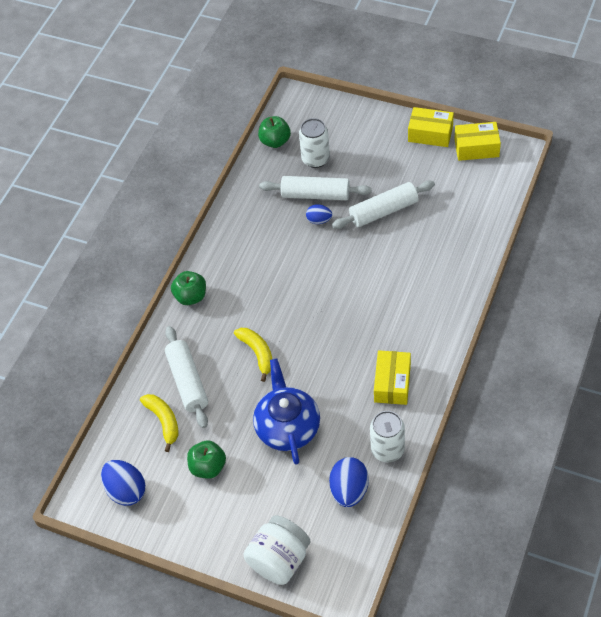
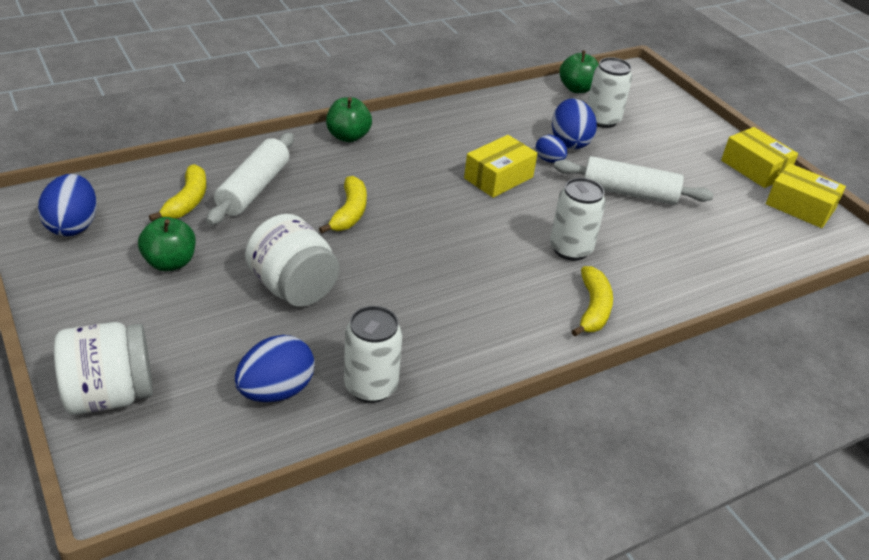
camera: 30 degrees right, 15 degrees down
blue teapot [253,359,320,464] -> white jar [245,214,339,307]
white rolling pin [259,176,372,200] -> blue egg [552,98,597,149]
yellow box [374,350,411,405] -> yellow box moved to [464,135,538,198]
none -> white can [550,178,606,261]
none -> yellow banana [572,266,613,336]

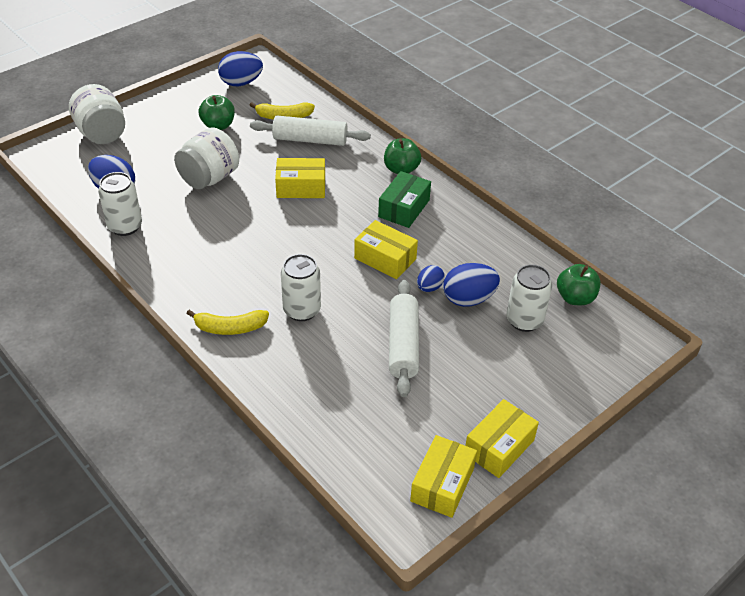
camera: 80 degrees right, 5 degrees up
yellow banana [319,176,367,234] -> yellow box [275,158,325,198]
none -> green box [378,171,431,228]

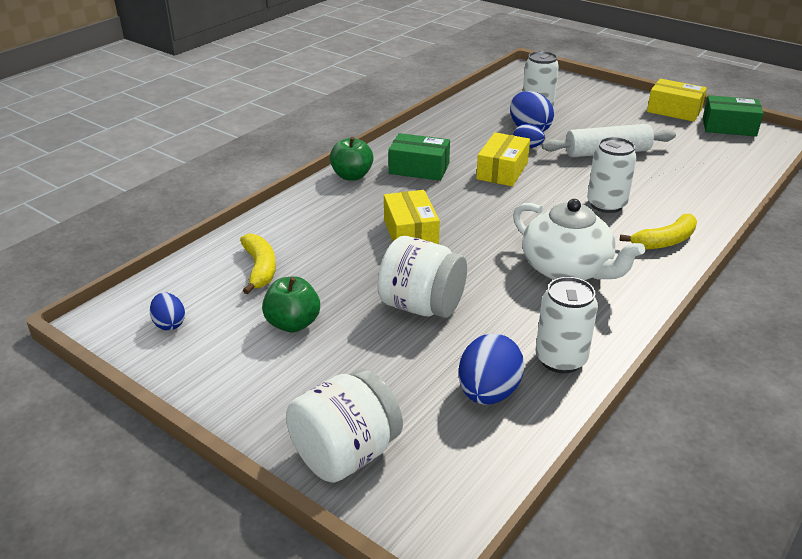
camera: 100 degrees left, 10 degrees down
yellow banana [186,310,269,335] -> yellow banana turned 75 degrees clockwise [620,214,697,249]
blue egg [218,51,263,86] -> blue egg [150,292,185,331], size x0.59
white rolling pin [250,116,371,146] -> none
yellow box [410,435,477,518] -> green box [703,95,764,137]
green apple [557,264,601,305] -> none
none -> white teapot [513,199,645,280]

